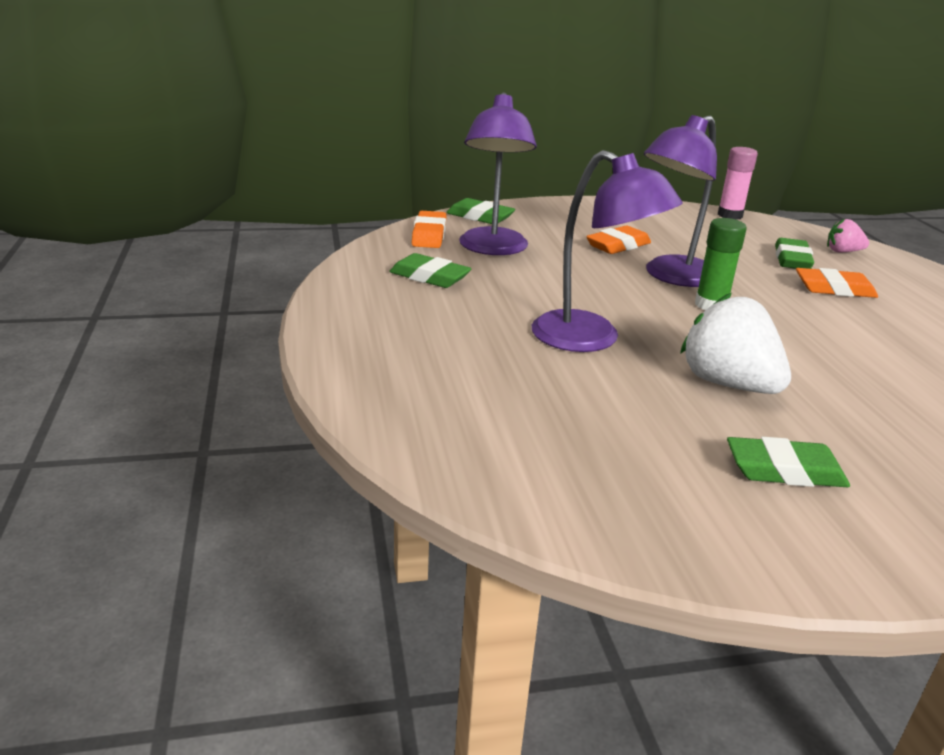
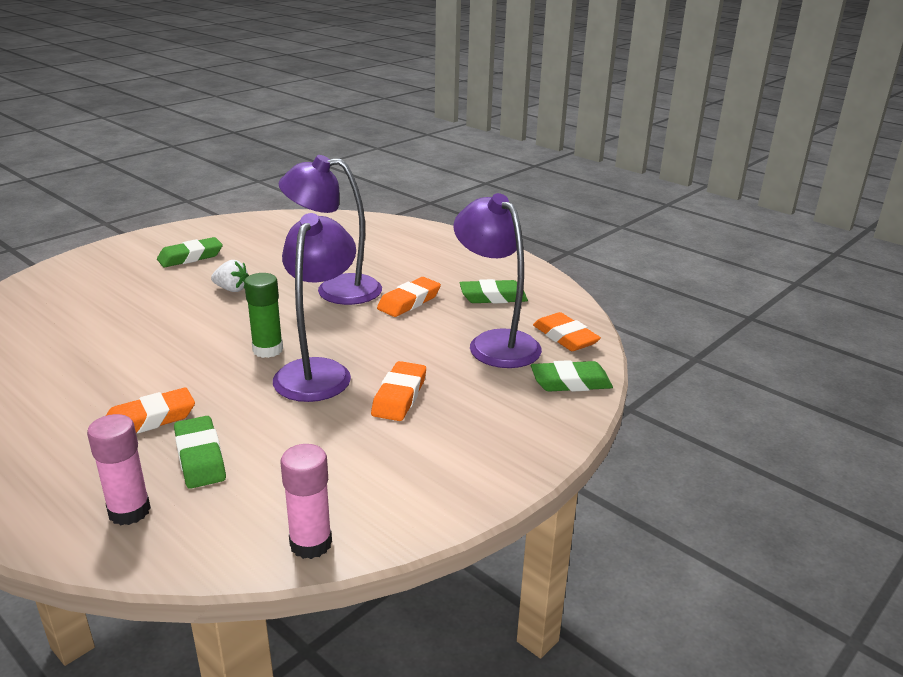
camera: 145 degrees right, 0 degrees up
white strawberry [680,293,791,394] -> white strawberry [211,260,249,292], size x0.52
pink strawberry [827,219,869,252] -> pink glue stick [87,414,151,525]
none -> orange eraser [377,277,441,317]

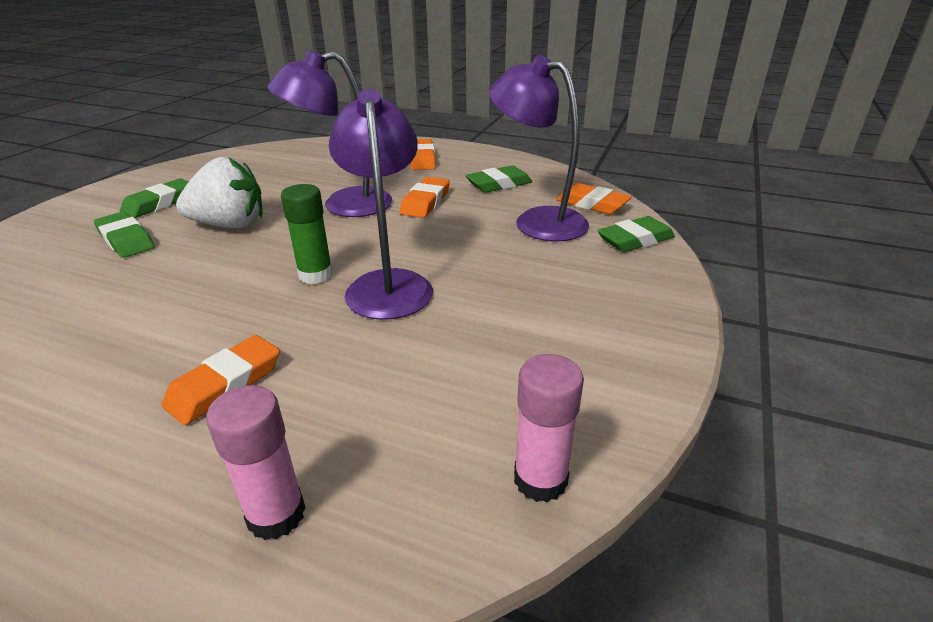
camera: 20 degrees left, 5 degrees up
green eraser [174,416,226,489] -> green eraser moved to [94,212,155,258]
white strawberry [211,260,249,292] -> white strawberry [176,157,263,228], size x1.92
orange eraser [371,361,426,421] -> orange eraser moved to [410,139,436,170]

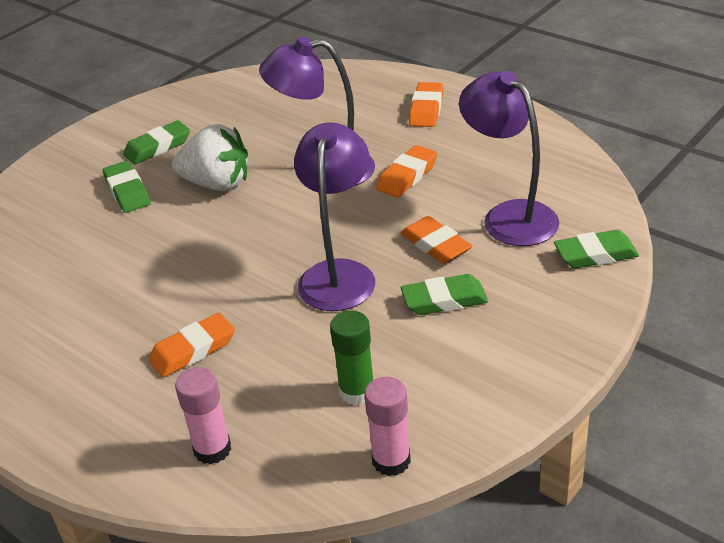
camera: 20 degrees right, 5 degrees up
green glue stick [281,184,333,284] -> green glue stick moved to [330,310,374,405]
green eraser [465,165,532,193] -> green eraser moved to [401,274,488,315]
orange eraser [556,183,632,214] -> orange eraser moved to [401,216,472,264]

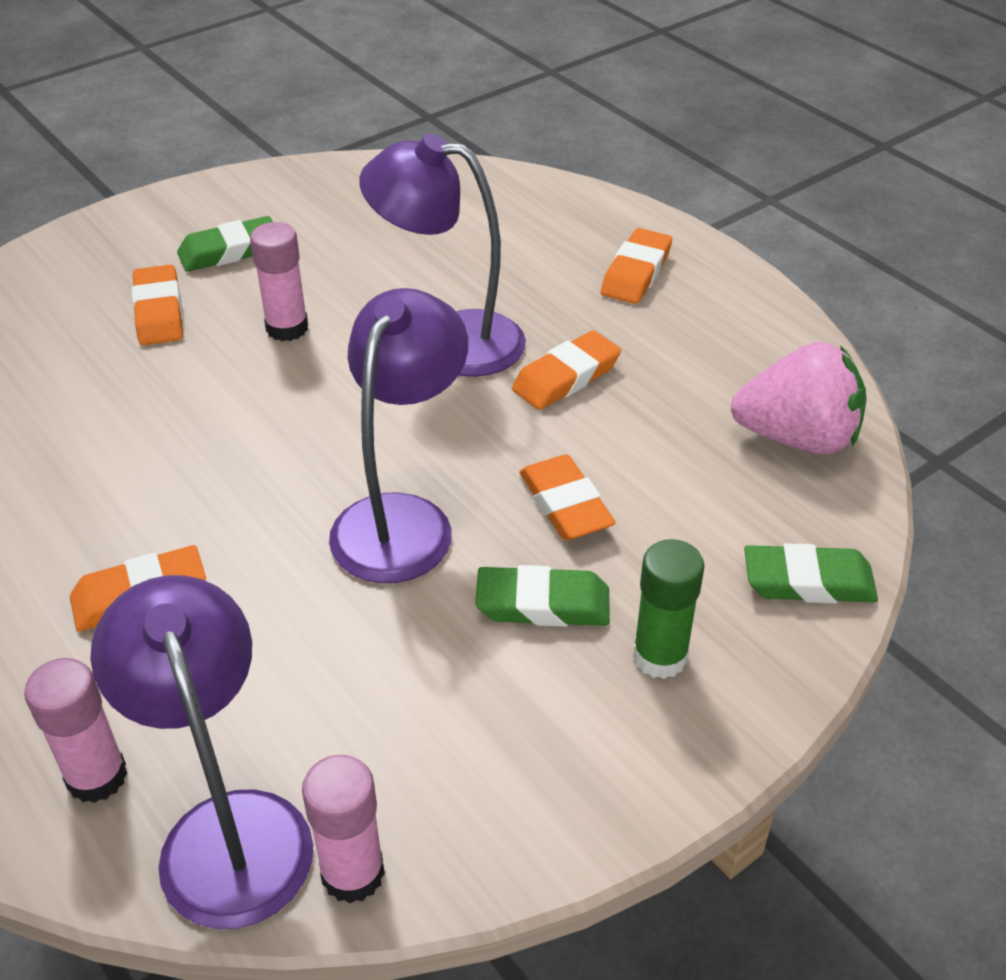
camera: 10 degrees right, 5 degrees up
green eraser [102,161,151,213] -> orange eraser [132,265,183,346]
white strawberry [172,124,248,191] -> pink glue stick [250,222,308,341]
green glue stick [330,310,374,405] -> green glue stick moved to [633,539,705,679]
purple lamp [459,71,559,246] -> purple lamp moved to [90,575,313,929]
none -> pink strawberry [731,342,867,454]

